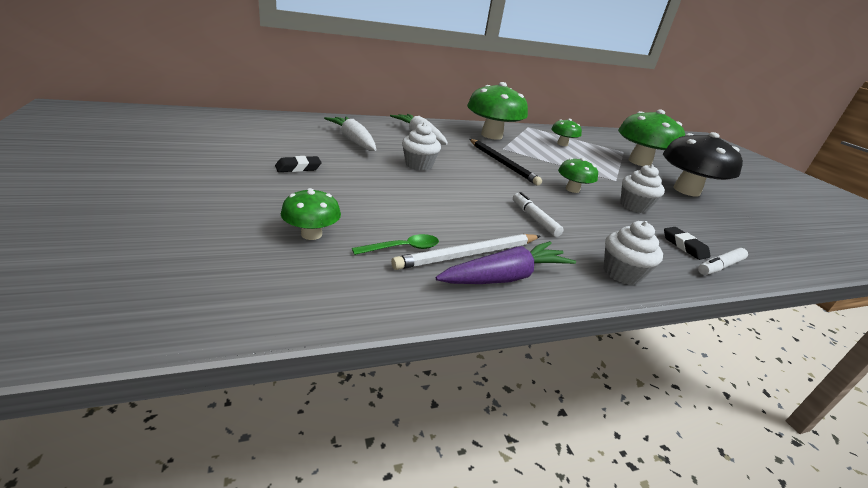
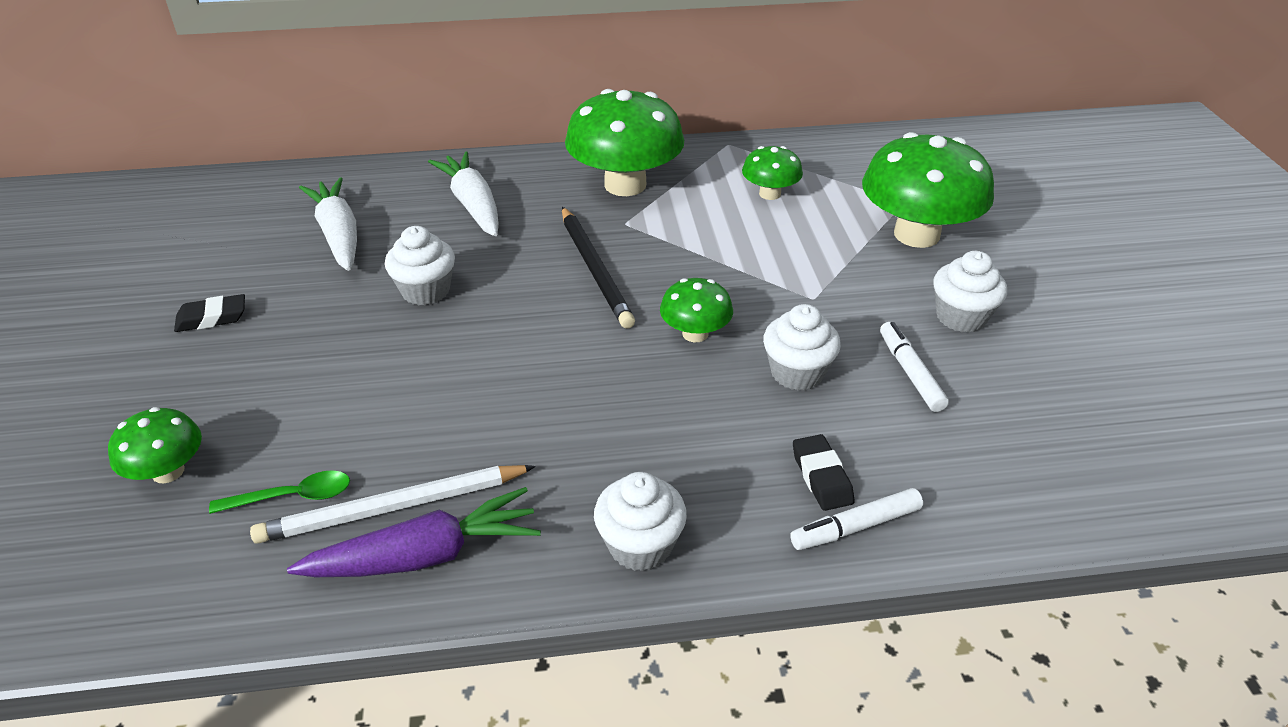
camera: 15 degrees right, 10 degrees up
white marker [513,192,564,237] -> white marker moved to [880,322,949,412]
black mushroom [663,132,743,196] -> white cupcake [933,251,1007,333]

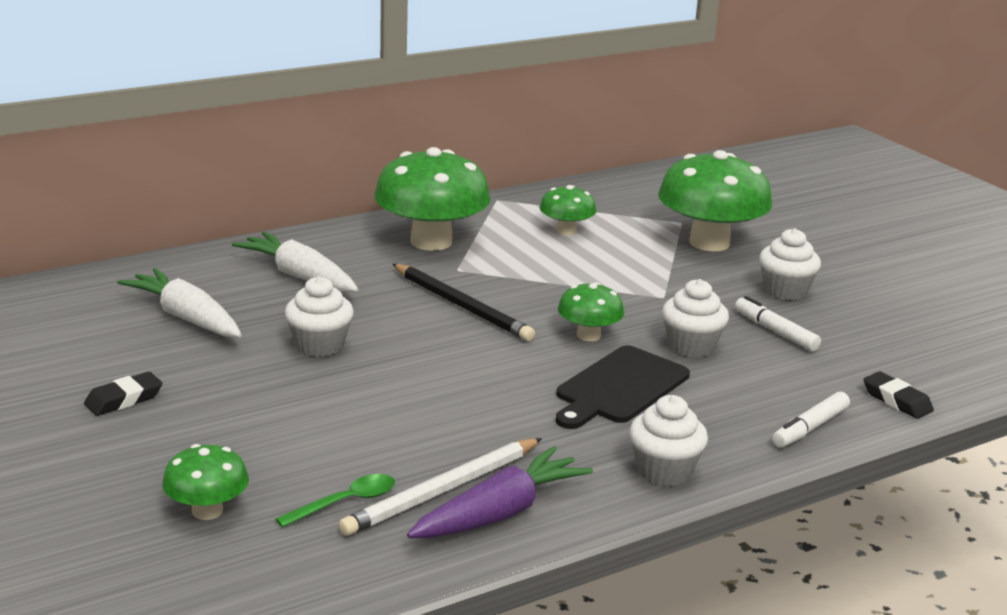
camera: 25 degrees left, 15 degrees down
black eraser [793,434,855,511] -> black eraser moved to [863,371,934,419]
none -> black cutting board [556,345,690,429]

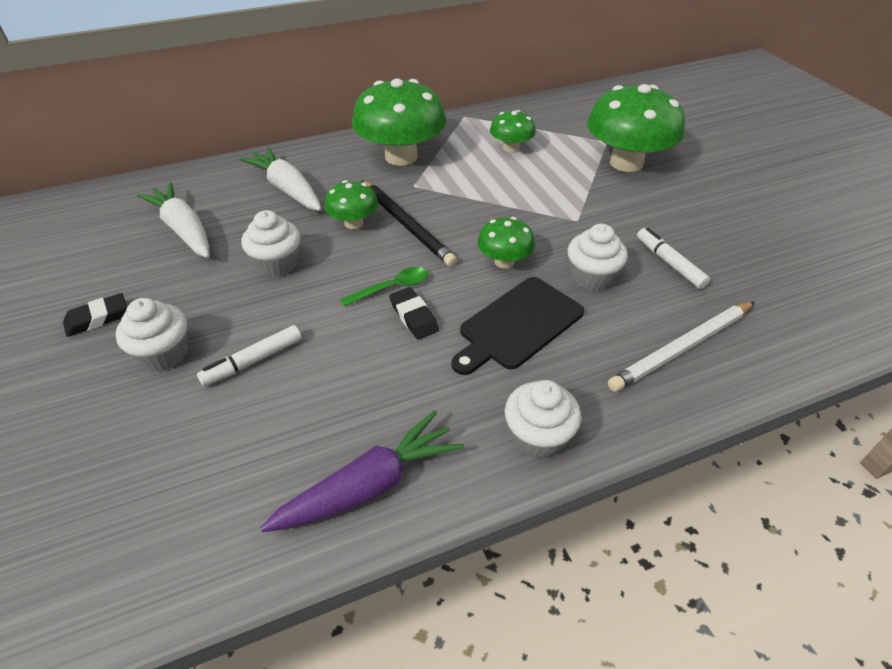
camera: 10 degrees right, 20 degrees up
green mushroom [162,444,249,520] -> green mushroom moved to [324,180,378,229]
green spoon [276,474,395,528] -> green spoon moved to [340,267,428,306]
white pencil [338,438,542,536] -> white pencil moved to [608,302,754,392]
white cupcake [759,228,821,300] -> white cupcake moved to [116,298,188,371]
white marker [772,392,850,448] -> white marker moved to [197,325,302,386]
black eraser [863,371,934,419] -> black eraser moved to [389,287,439,340]

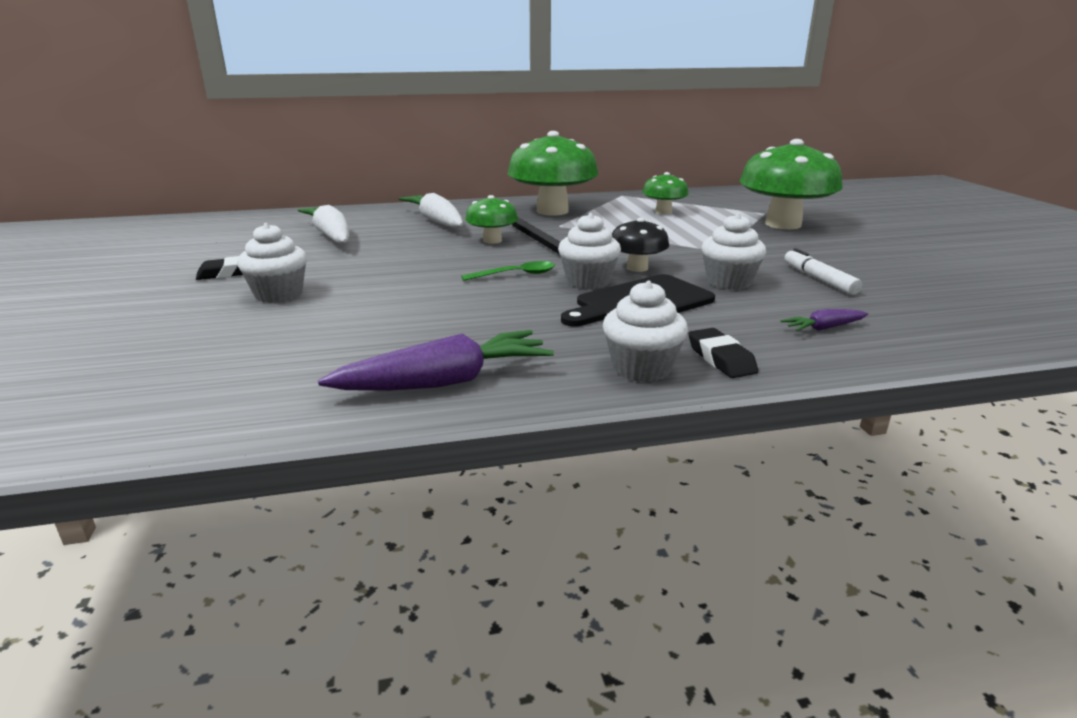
camera: 10 degrees right, 20 degrees down
white marker [197,325,302,386] -> none
white cupcake [241,210,300,277] -> white cupcake moved to [558,213,621,289]
black eraser [389,287,439,340] -> black eraser moved to [688,328,758,378]
green mushroom [477,217,535,268] -> black mushroom [612,218,669,272]
white pencil [608,302,754,392] -> purple carrot [781,309,868,331]

